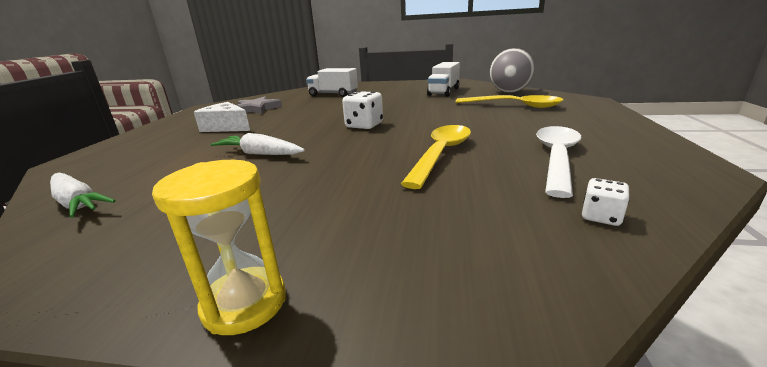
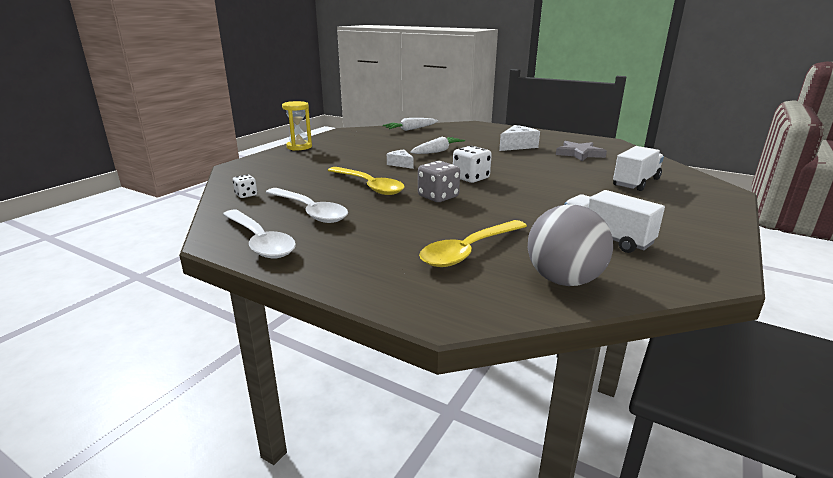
camera: 110 degrees right, 0 degrees up
none -> white spoon [223,210,296,259]
none -> white cheese [387,149,413,169]
none -> grey dice [418,161,460,202]

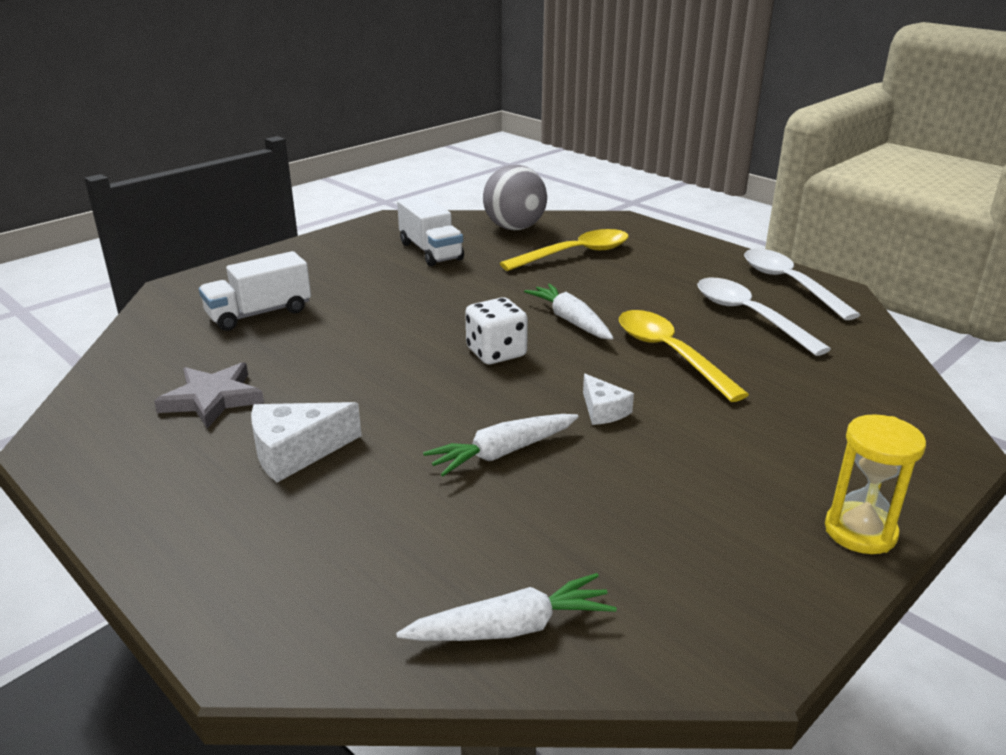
camera: 165 degrees left, 5 degrees up
white dice [233,175,257,198] -> none
grey dice [418,161,460,202] -> white carrot [524,284,613,340]

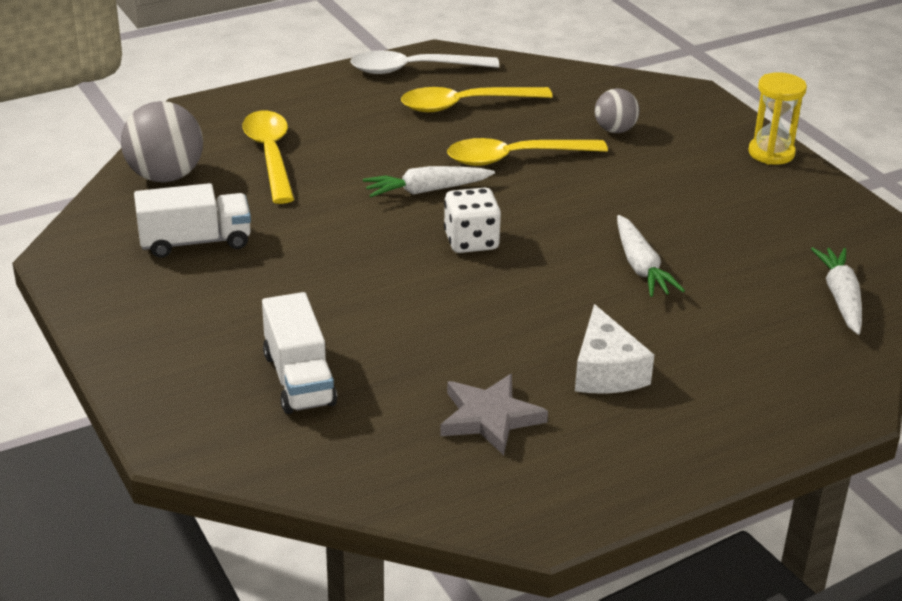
camera: 75 degrees left, 5 degrees up
white cheese [583,374,634,425] -> none
white spoon [697,278,831,356] -> yellow spoon [401,87,553,112]
none -> grey ball [595,88,640,133]

